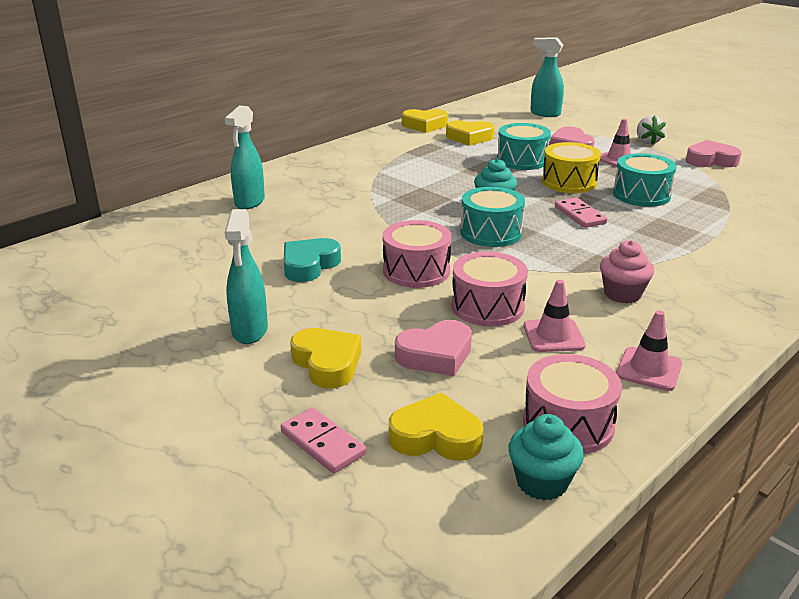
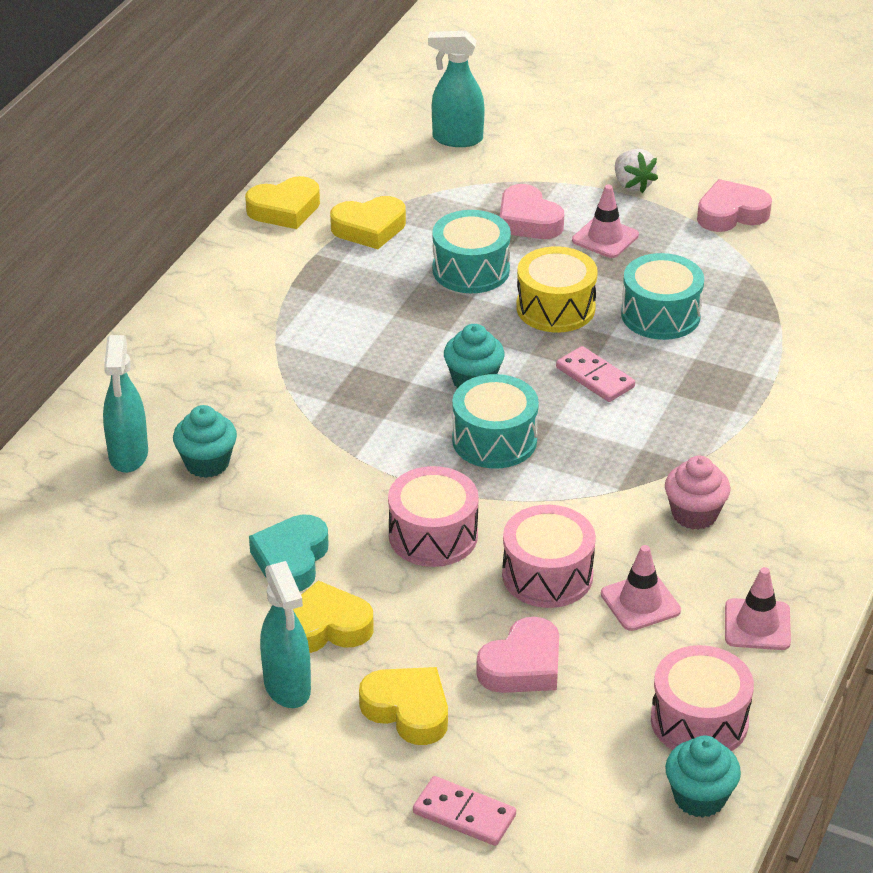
camera: 20 degrees left, 10 degrees up
yellow heart [389,392,483,461] -> yellow heart moved to [293,580,374,653]
none -> turquoise cupcake [173,405,237,478]

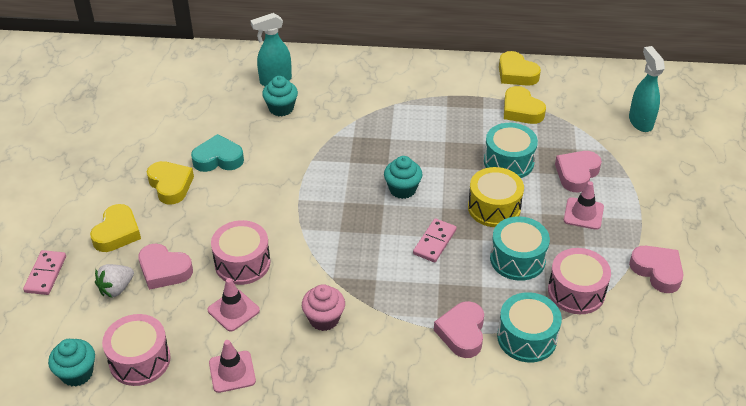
camera: 70 degrees right, 5 degrees up
turquoise spray bottle [260,561,311,708] -> none
pink drum [388,466,479,567] -> pink drum moved to [548,248,611,314]
turquoise drum [452,374,539,469] -> turquoise drum moved to [497,292,562,362]
white strawberry [615,149,658,193] -> white strawberry moved to [95,264,134,298]
none -> pink heart [434,301,484,358]

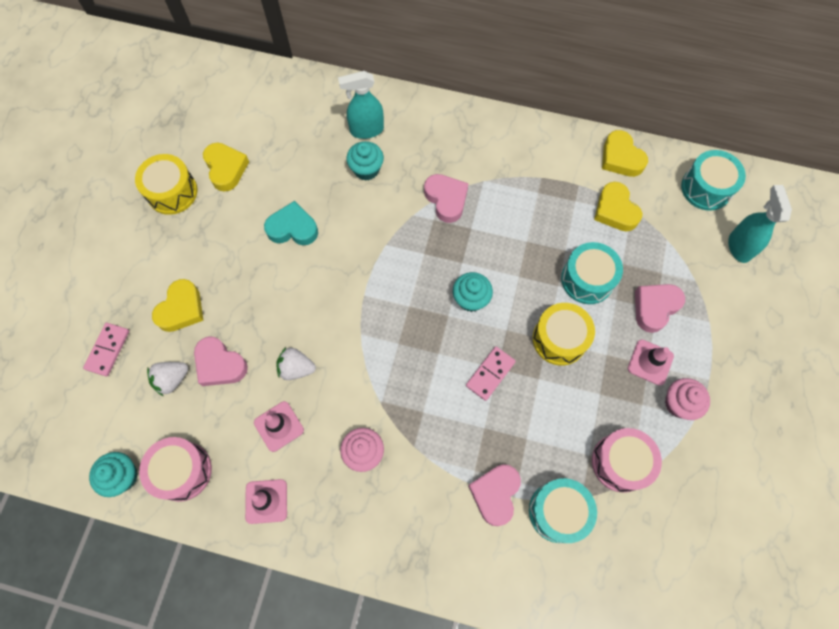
camera: 10 degrees right, 25 degrees up
yellow heart [147,161,194,204] -> yellow heart moved to [203,143,249,192]
pink drum [211,220,270,285] -> white strawberry [276,347,316,380]
turquoise drum [490,216,550,281] -> turquoise drum moved to [681,150,746,211]
pink heart [629,246,684,293] -> pink heart moved to [424,174,469,223]
none -> yellow drum [135,154,198,215]
none -> pink cupcake [665,378,710,420]

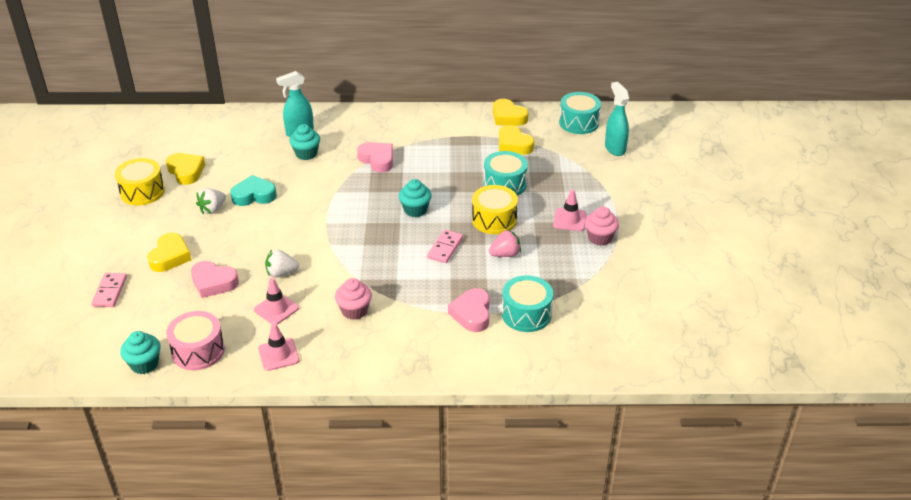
camera: 15 degrees left, 30 degrees down
white strawberry [147,362,188,396] -> white strawberry moved to [196,188,226,214]
pink drum [592,428,662,493] -> none
pink heart [635,284,685,333] -> none
none -> pink strawberry [489,230,521,257]

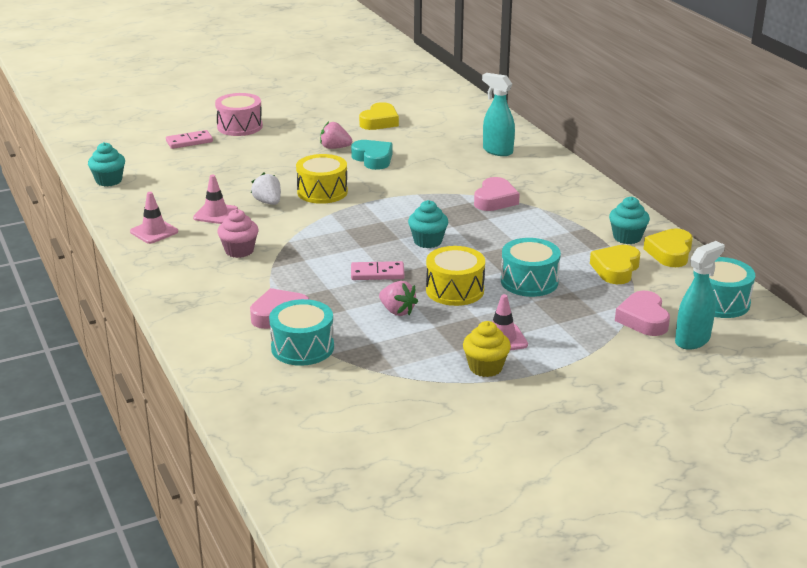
camera: 65 degrees right, 10 degrees down
yellow drum [115,158,165,205] -> yellow drum moved to [296,154,348,204]
yellow heart [147,233,191,272] -> none
pink drum [166,311,225,370] -> pink drum moved to [215,93,263,136]
pink heart [191,261,239,298] -> pink heart moved to [615,291,670,336]
white strawberry [196,188,226,214] -> pink strawberry [320,122,352,149]
turquoise cupcake [289,124,320,160] -> turquoise cupcake moved to [609,196,650,244]
pink cupcake [585,207,619,246] -> yellow cupcake [463,321,511,377]

